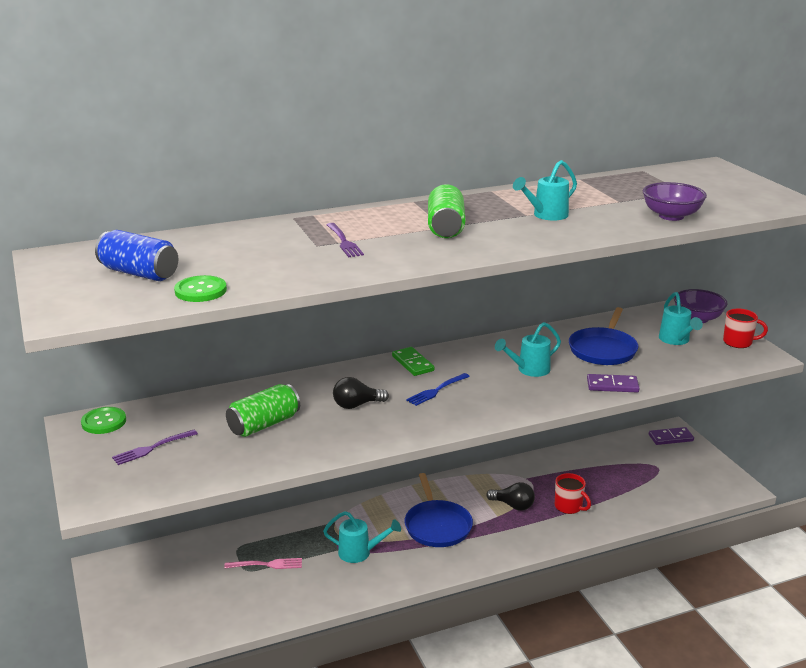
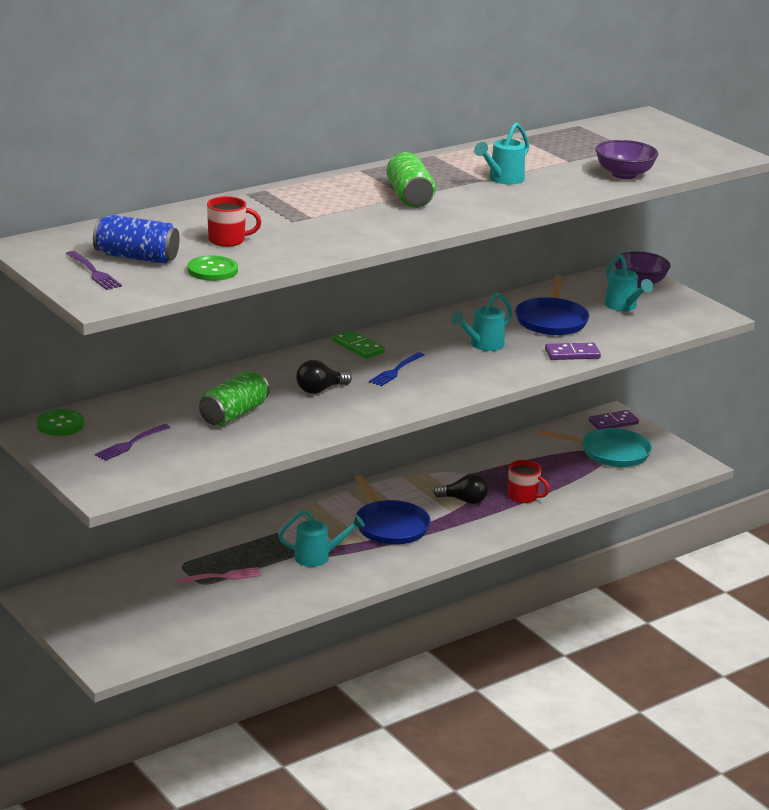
camera: 15 degrees left, 0 degrees up
purple fork [326,223,364,257] -> purple fork moved to [66,251,122,290]
red mug [723,309,768,348] -> red mug moved to [207,196,261,247]
none -> turquoise pan [540,428,652,467]

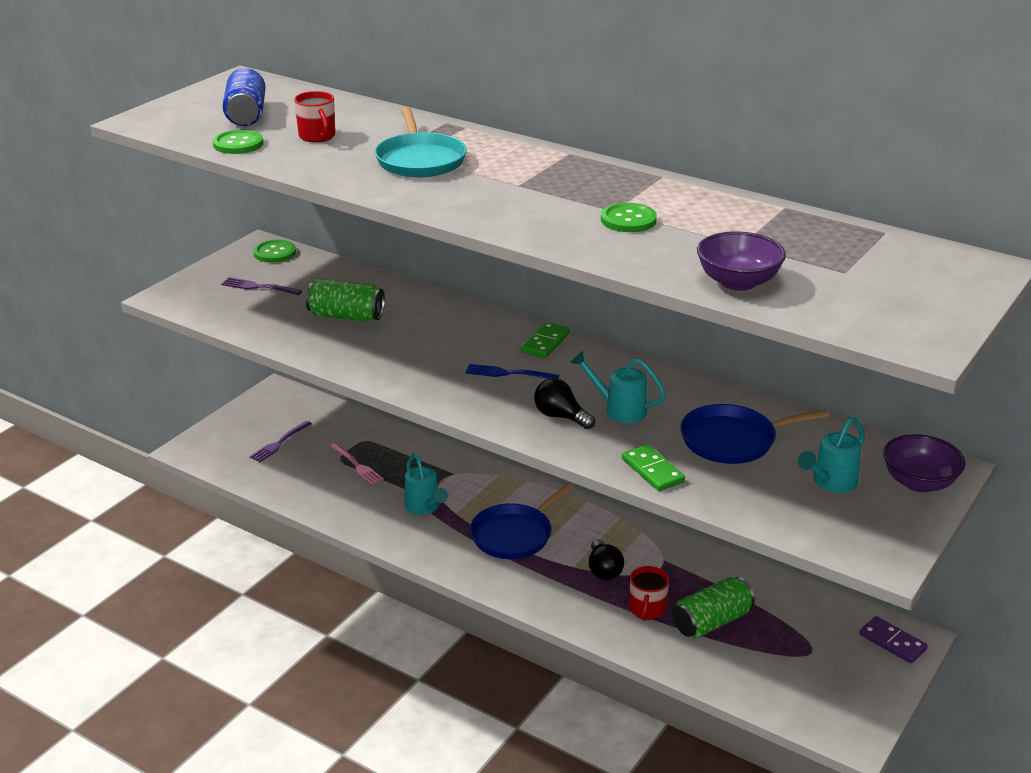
camera: 70 degrees right, 5 degrees up
purple fork [66,251,122,290] -> purple fork moved to [250,421,312,462]
black light bulb [296,360,352,394] -> black light bulb moved to [534,378,595,429]
green can [386,152,436,208] -> green can moved to [673,577,755,638]
turquoise watering can [474,122,529,184] -> green button [601,203,657,232]
turquoise pan [540,428,652,467] -> turquoise pan moved to [375,107,467,177]
purple domino [545,343,601,360] -> green domino [622,444,685,491]

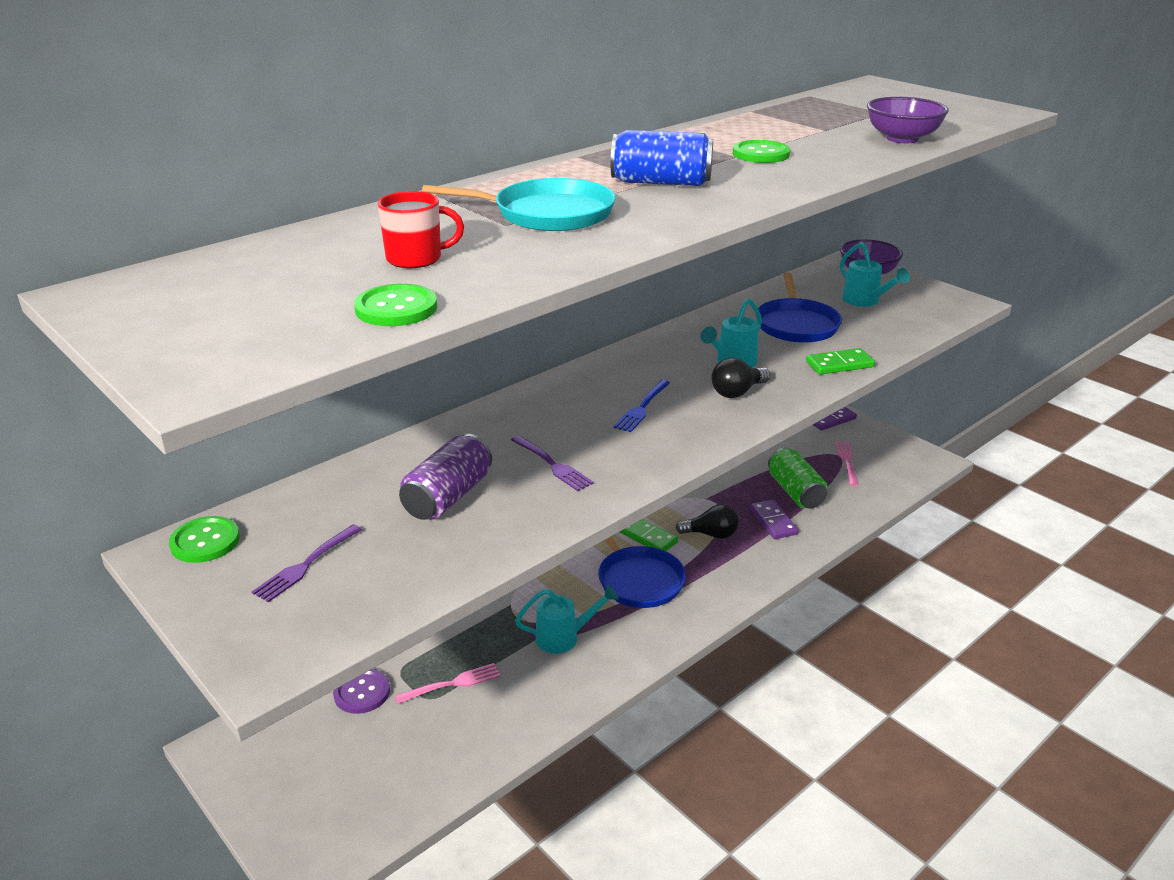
camera: 75 degrees left, 0 degrees up
blue can [223,68,266,126] -> blue can moved to [611,130,713,186]
purple fork [250,421,312,462] -> purple fork moved to [511,435,594,491]
green can [306,278,385,322] -> purple can [399,434,492,520]
green domino [521,322,570,358] -> green domino moved to [620,519,678,551]
red mug [630,566,669,621] -> purple domino [750,500,798,539]
none -> purple button [333,669,390,714]
none -> pink fork [835,441,859,486]

